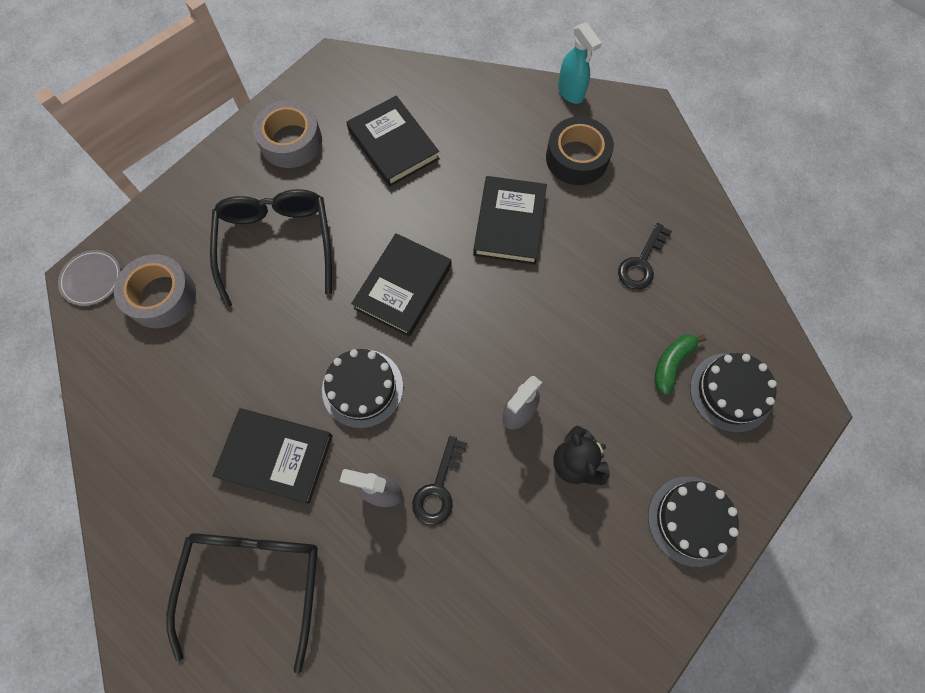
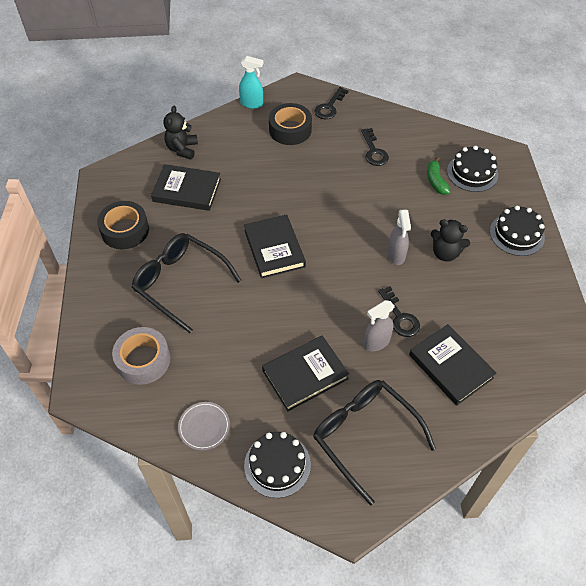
camera: 45 degrees left, 15 degrees down
grey plate [58,250,121,306] -> grey plate moved to [178,402,230,450]
grey tape [253,100,322,168] -> black tape [97,201,149,249]
black cake [322,349,403,428] -> black cake moved to [244,432,311,498]
black book [473,176,547,265] -> black book moved to [409,324,497,406]
none -> black teddy bear [164,105,198,160]
none -> black key [314,87,349,119]

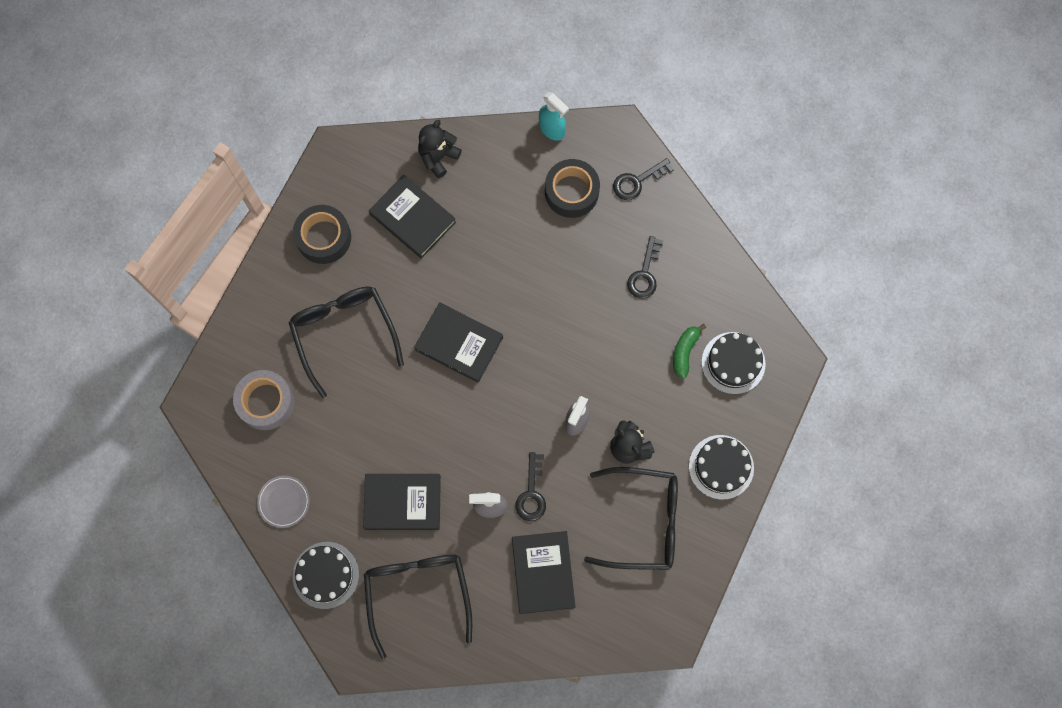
camera: 30 degrees right, 20 degrees up
black book [244,214,306,278] -> black book turned 75 degrees counterclockwise [414,302,503,383]
none -> black glasses [584,467,678,570]

